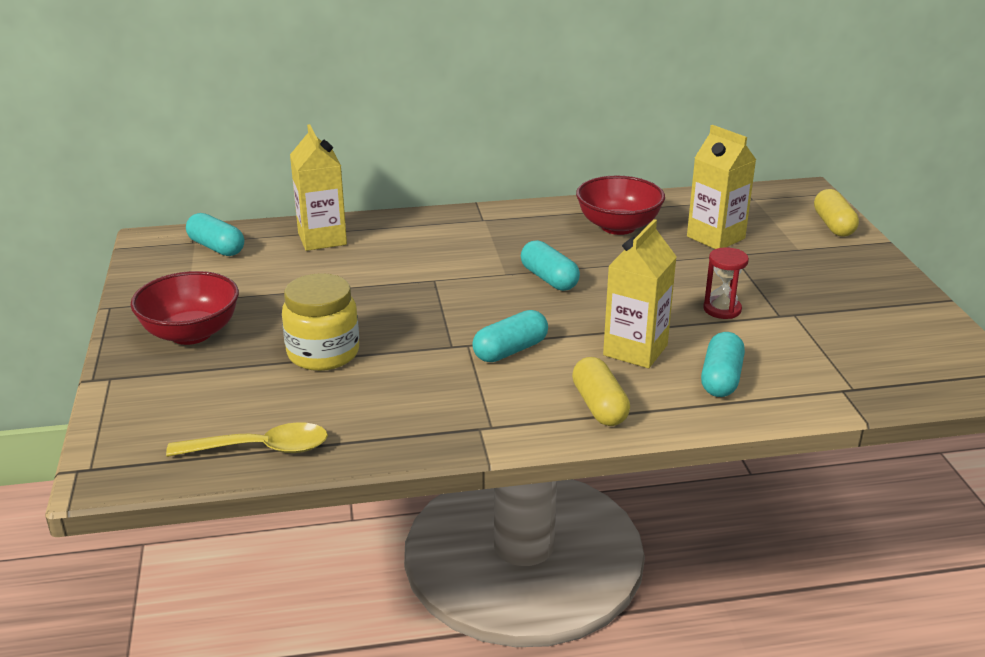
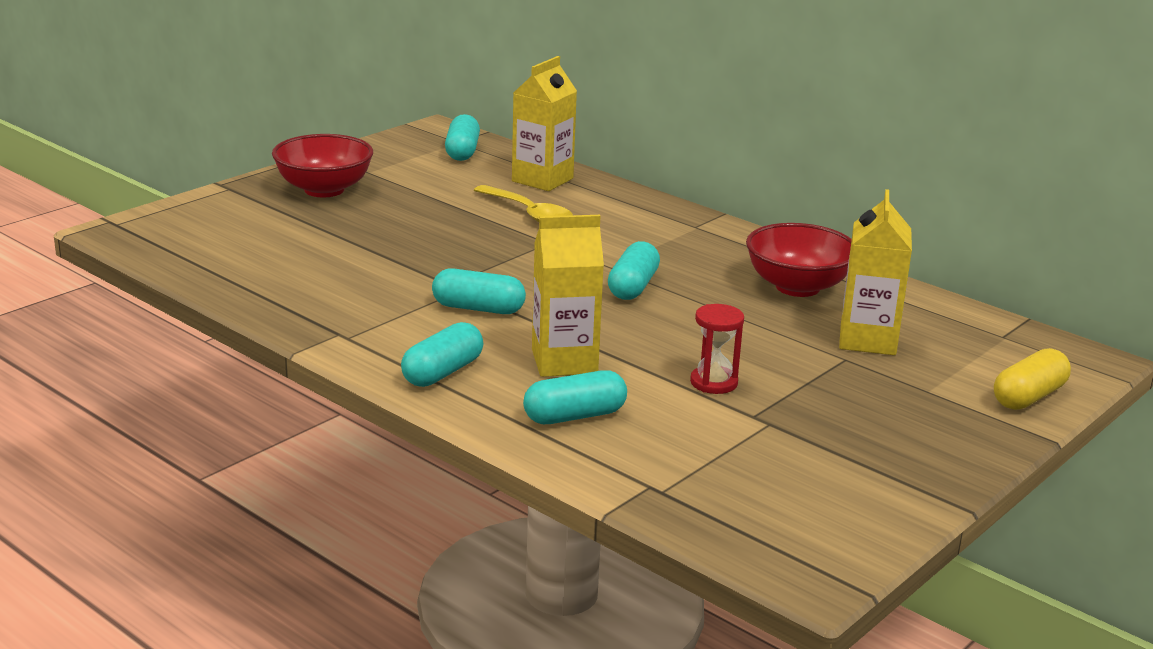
camera: 50 degrees right, 5 degrees down
yellow spoon [166,422,328,457] -> yellow spoon moved to [474,185,573,222]
yellow jar [282,273,359,371] -> none
yellow capsule [572,357,630,426] -> turquoise capsule [401,322,483,387]

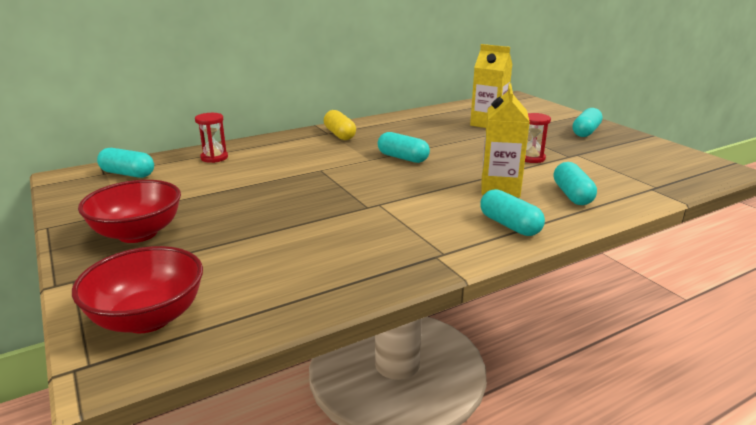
camera: 70 degrees left, 0 degrees up
turquoise capsule [432,268,526,314] -> turquoise capsule moved to [572,108,602,137]
yellow spoon [474,185,573,222] -> none
yellow carton [512,56,577,191] -> red hourglass [195,113,228,163]
red bowl [746,223,852,297] -> red bowl moved to [72,246,203,333]
yellow capsule [994,348,1071,410] -> yellow capsule moved to [324,110,356,140]

